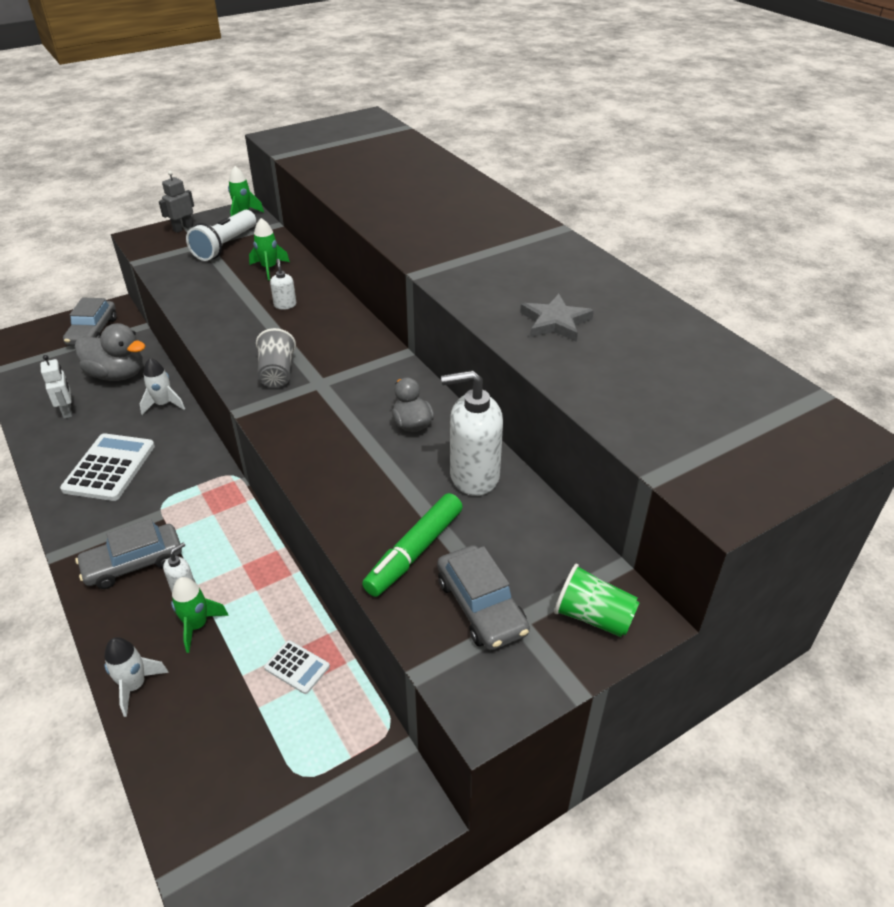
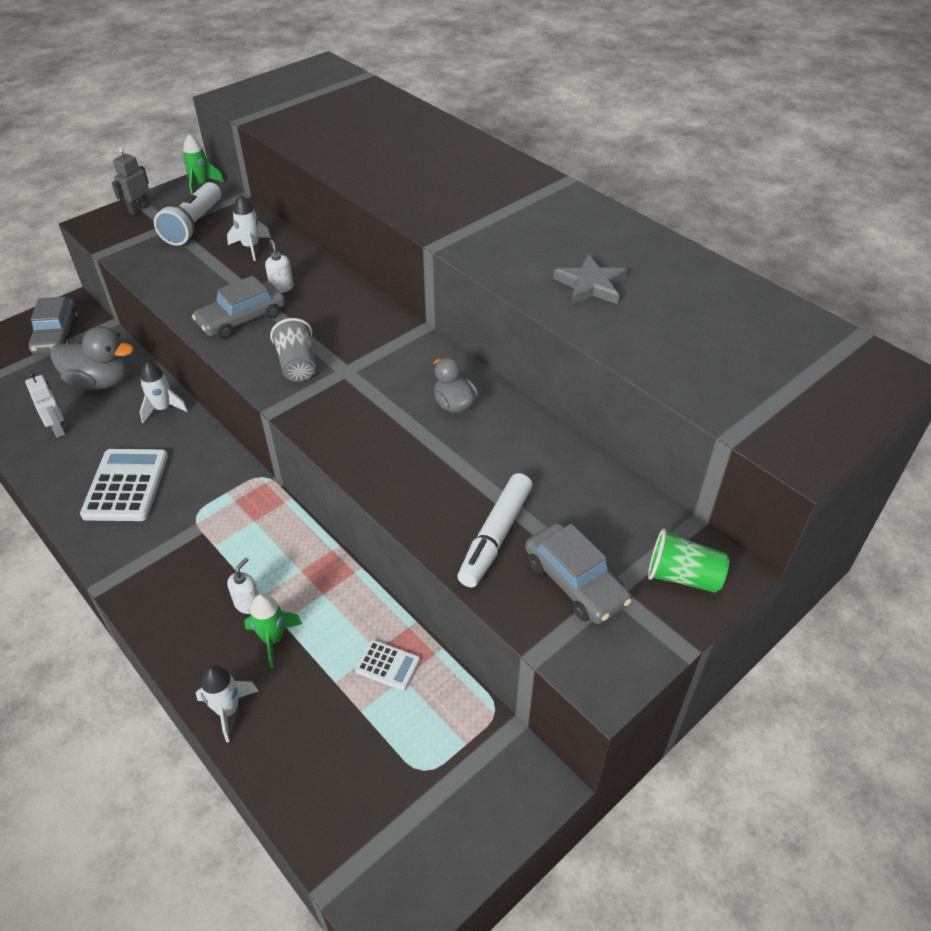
camera: 10 degrees left, 5 degrees up
grey car [75,519,182,589] -> grey car moved to [192,276,285,339]
green rocket [249,218,290,280] -> white rocket [227,194,271,261]
green marker [362,493,463,597] -> white marker [457,473,533,587]
white soap dispenser [441,370,503,496] -> none

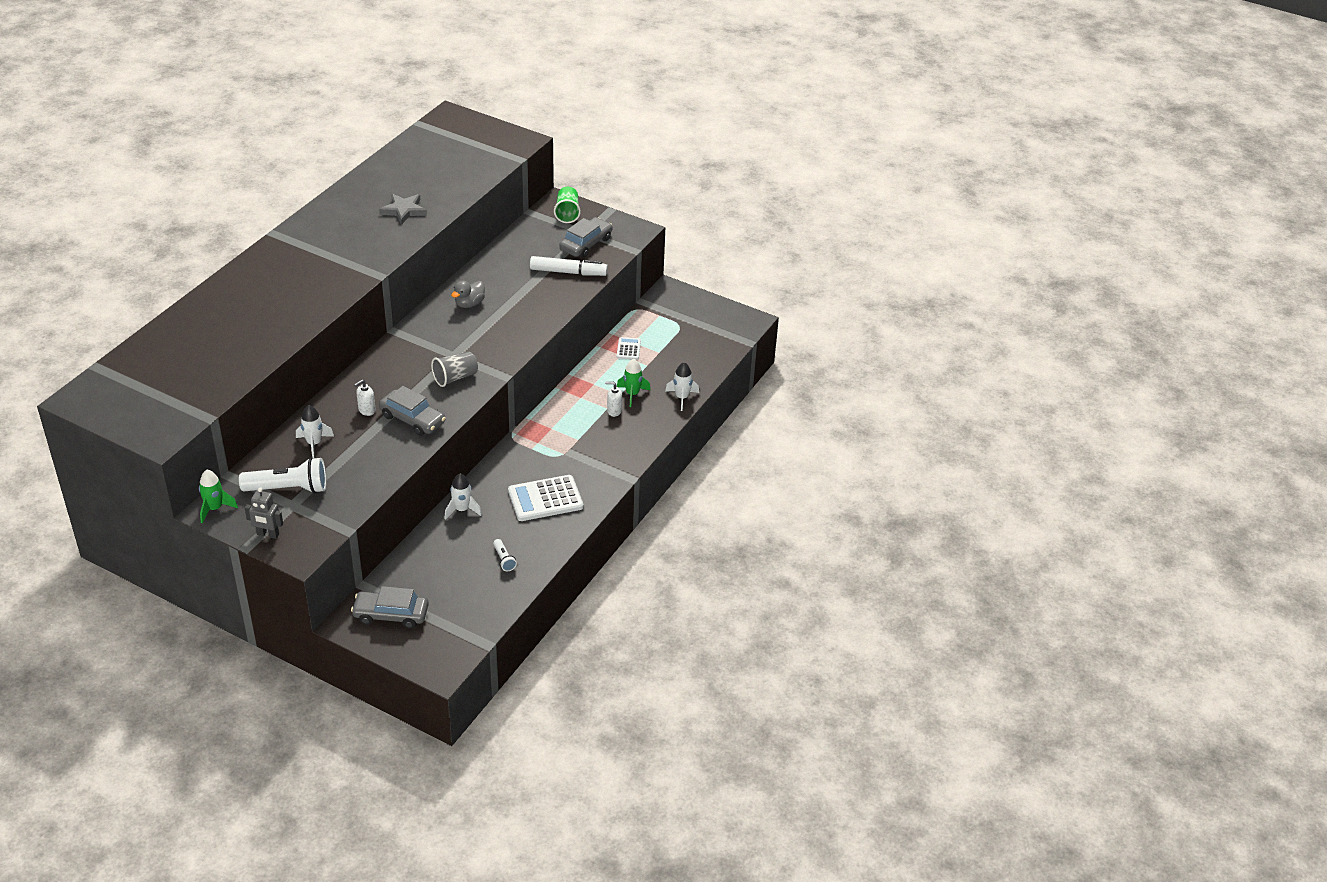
camera: 110 degrees left, 5 degrees down
white robot [25,372,65,438] -> white flashlight [493,539,517,571]
grey car [29,297,79,354] -> grey car turned 150 degrees counterclockwise [351,586,429,629]
grey duck [50,326,134,390] -> none

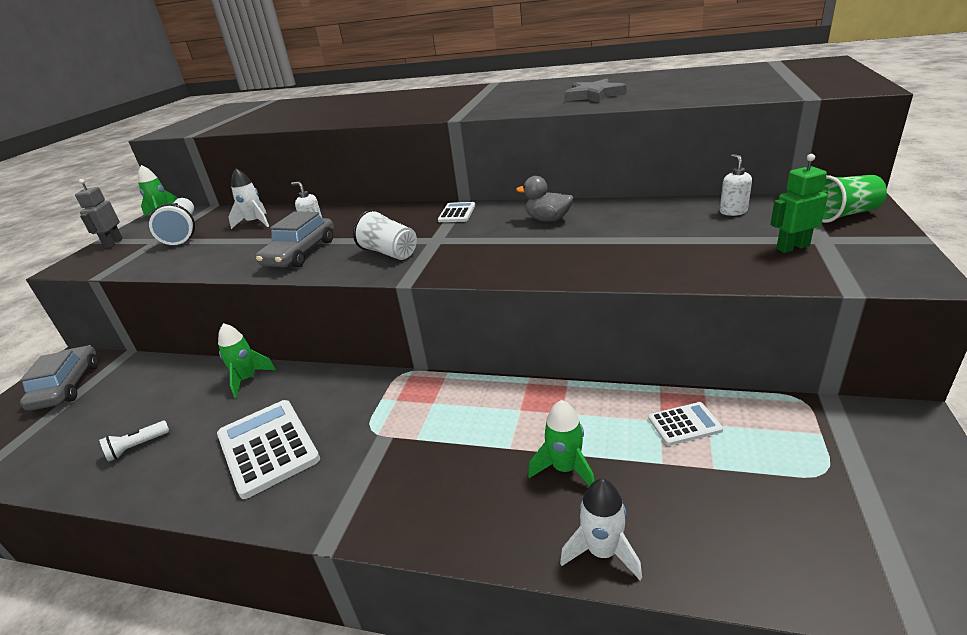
camera: 80 degrees right, 10 degrees down
grey cup [431,352,478,387] -> white cup [353,209,417,260]
white rocket [444,474,482,520] -> green rocket [218,323,276,398]
white marker [530,256,608,276] -> none
grey car [559,217,612,258] -> green robot [770,154,828,253]
white soap dispenser [605,382,622,417] -> white soap dispenser moved to [720,154,752,216]
none -> white calculator [438,202,475,222]

